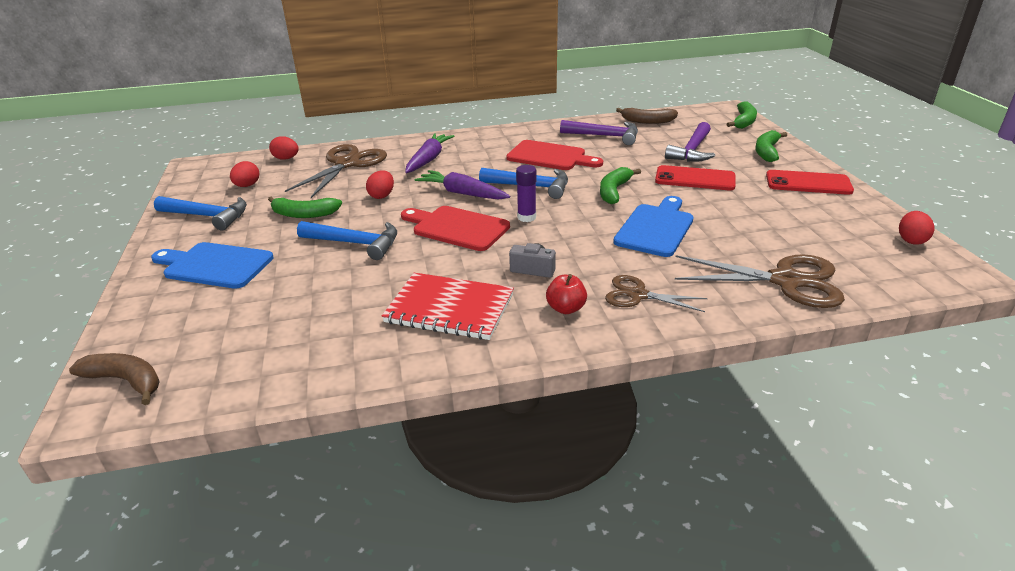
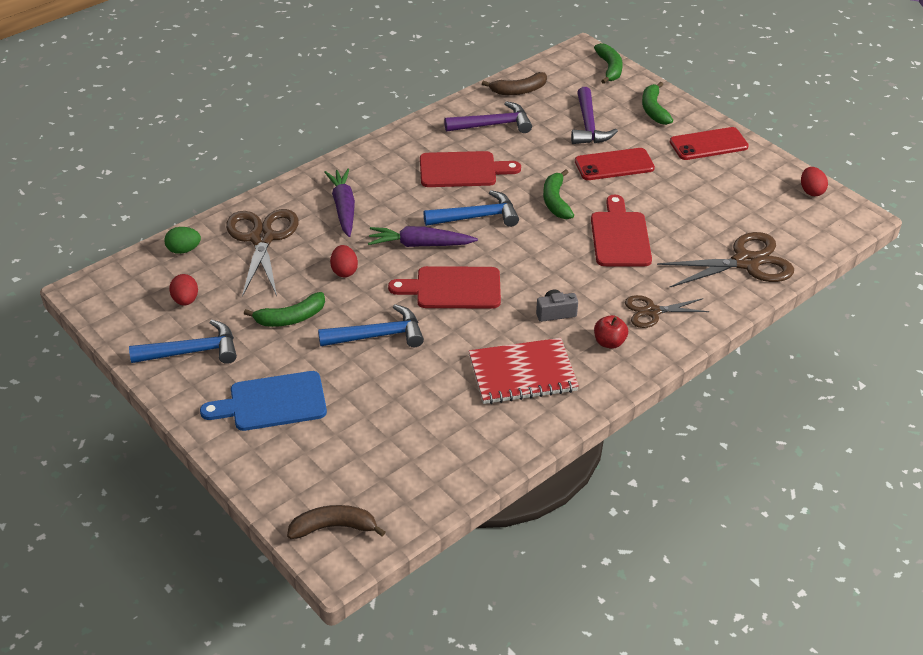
camera: 30 degrees left, 10 degrees up
red egg [269,136,299,160] -> green egg [164,227,201,254]
purple glue stick [516,165,536,222] -> none
blue cutting board [613,196,694,257] -> red cutting board [591,195,652,266]

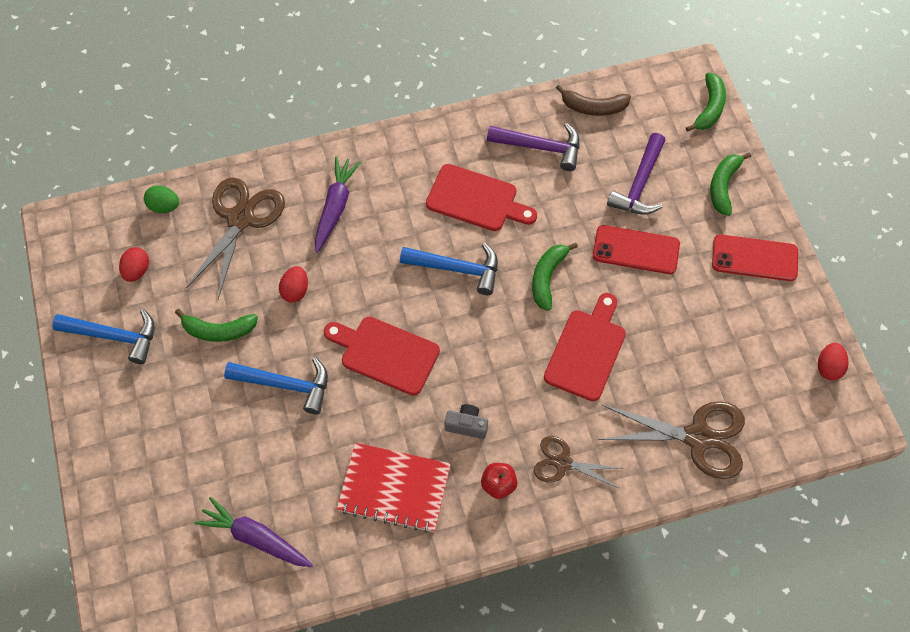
camera: 25 degrees right, 20 degrees up
blue cutting board [200,371,327,431] -> none
brown banana [287,505,385,539] -> none
purple carrot [368,226,478,247] -> purple carrot moved to [195,497,313,567]

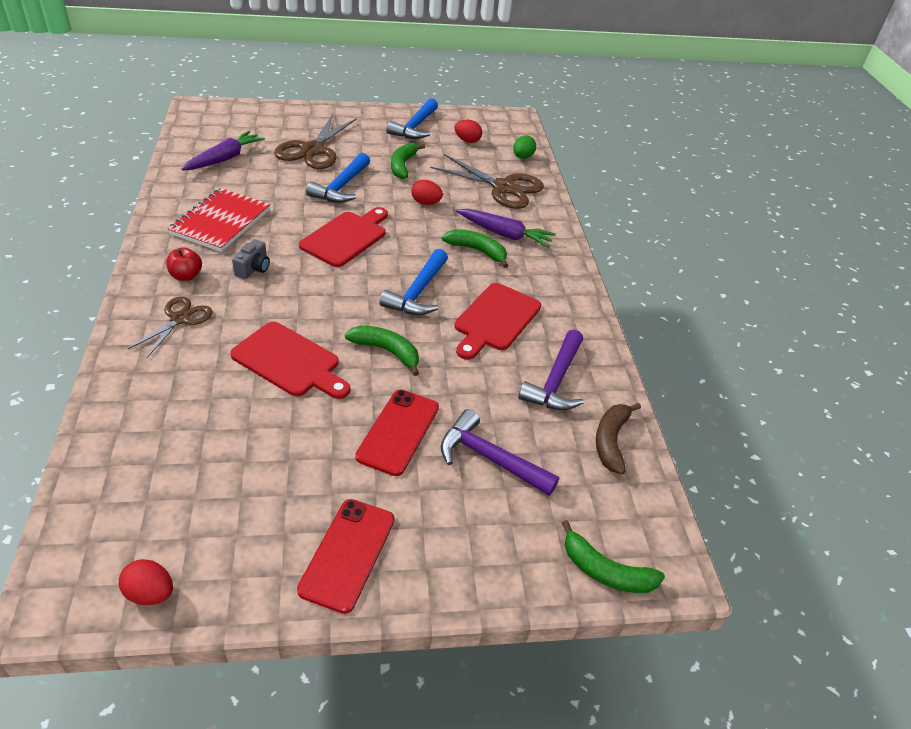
camera: 95 degrees right, 20 degrees down
brown scissors [598,401,745,479] -> brown scissors moved to [274,114,357,169]
green banana [710,152,751,216] -> green banana moved to [442,229,509,268]

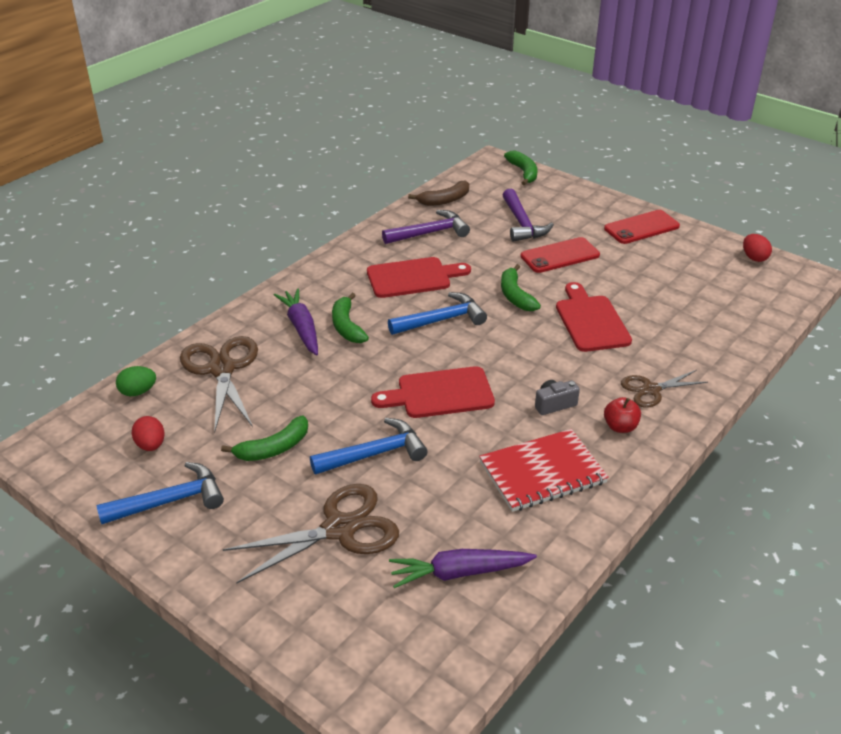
camera: 130 degrees left, 5 degrees down
red egg [411,180,443,205] -> none

